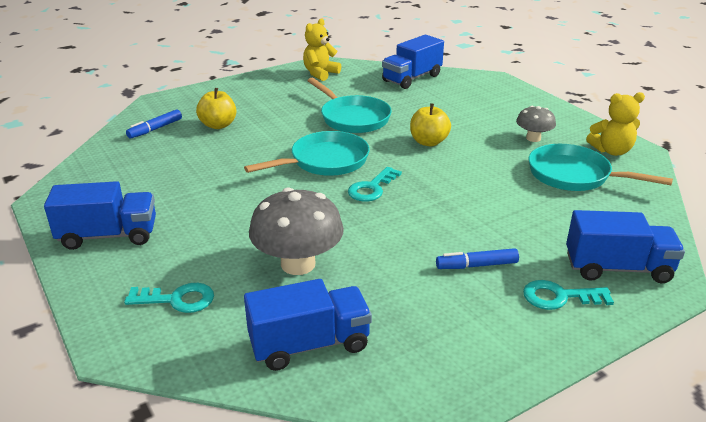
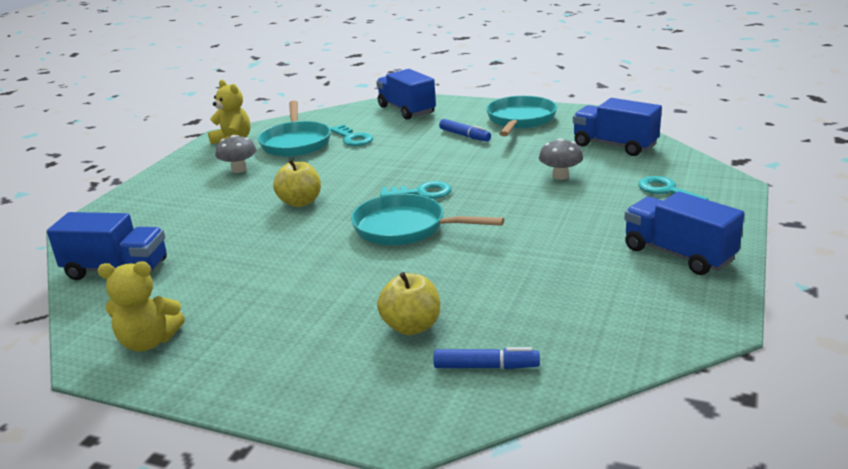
camera: 125 degrees left, 5 degrees down
grey mushroom [249,187,344,275] -> grey mushroom [539,139,583,180], size x0.56
turquoise pan [307,78,392,133] -> turquoise pan moved to [486,96,557,136]
turquoise key [523,280,614,310] -> turquoise key moved to [330,124,373,146]

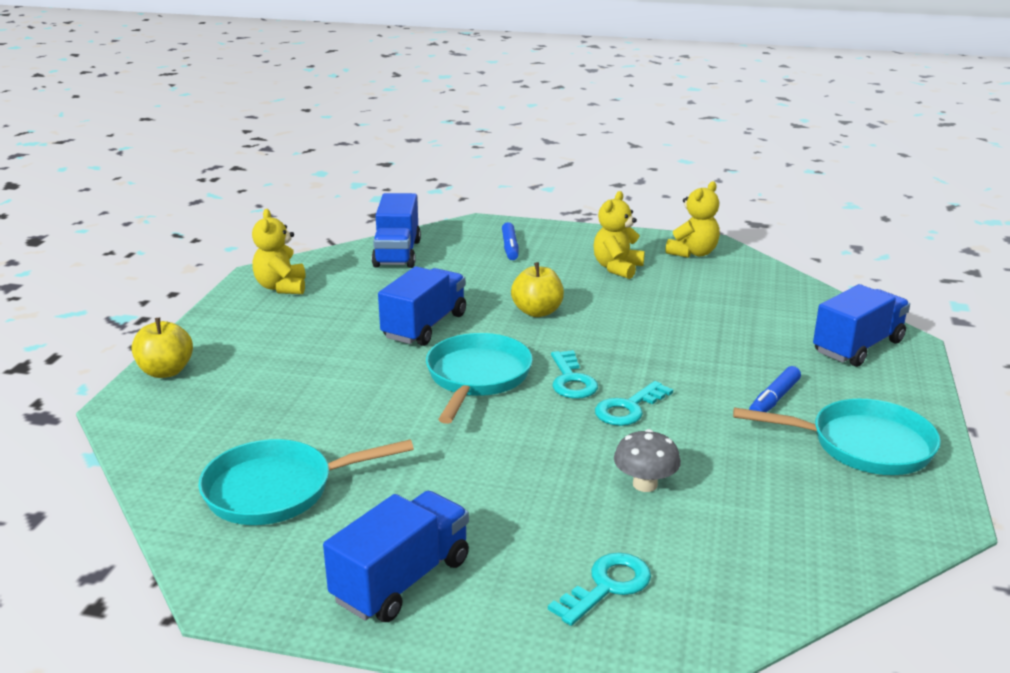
camera: 80 degrees right, 0 degrees up
grey mushroom [215,135,257,173] -> yellow teddy bear [593,191,645,279]
turquoise pan [258,101,331,157] -> turquoise pan moved to [198,439,414,525]
turquoise key [330,124,373,146] -> turquoise key moved to [595,381,673,426]
yellow apple [377,272,440,335] -> yellow apple moved to [132,318,193,378]
blue marker [434,347,540,369] -> blue marker moved to [502,222,518,260]
blue truck [573,98,662,156] -> blue truck moved to [378,266,466,346]

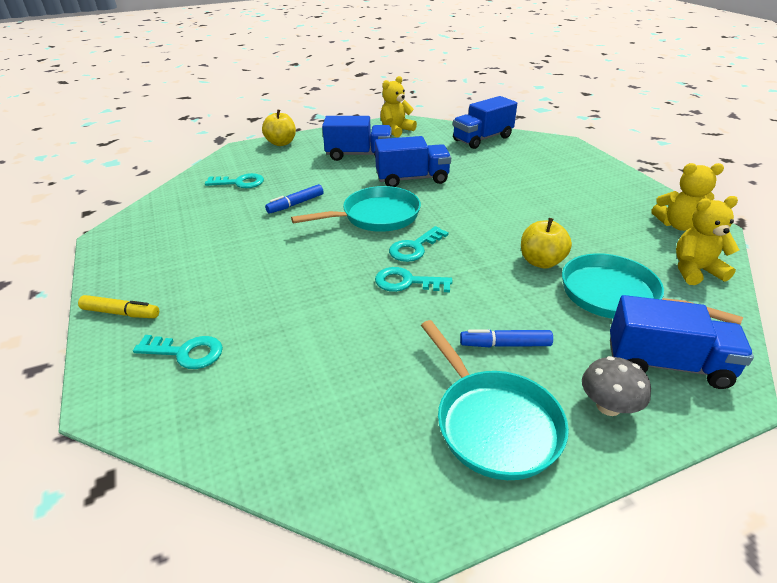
camera: 55 degrees right, 10 degrees up
turquoise pan [198,439,414,525] -> turquoise pan moved to [562,253,743,325]
blue truck [323,491,469,622] -> blue truck moved to [322,116,392,161]
blue marker [502,222,518,260] -> blue marker moved to [265,184,324,214]
yellow apple [511,262,564,317] -> yellow apple moved to [521,218,572,269]
yellow teddy bear [593,191,645,279] -> yellow teddy bear moved to [676,196,739,285]
grey mushroom [614,429,681,492] -> grey mushroom moved to [582,356,651,416]
none -> yellow marker [78,295,159,318]
none -> turquoise key [205,173,264,188]

